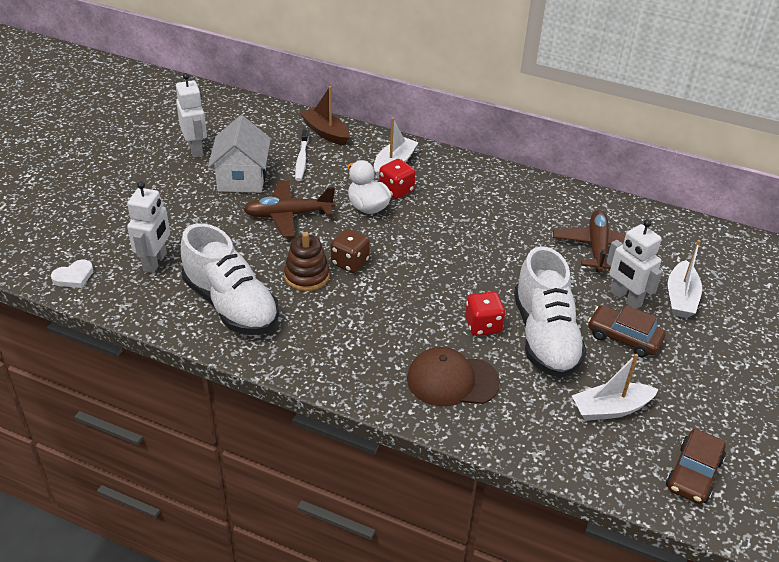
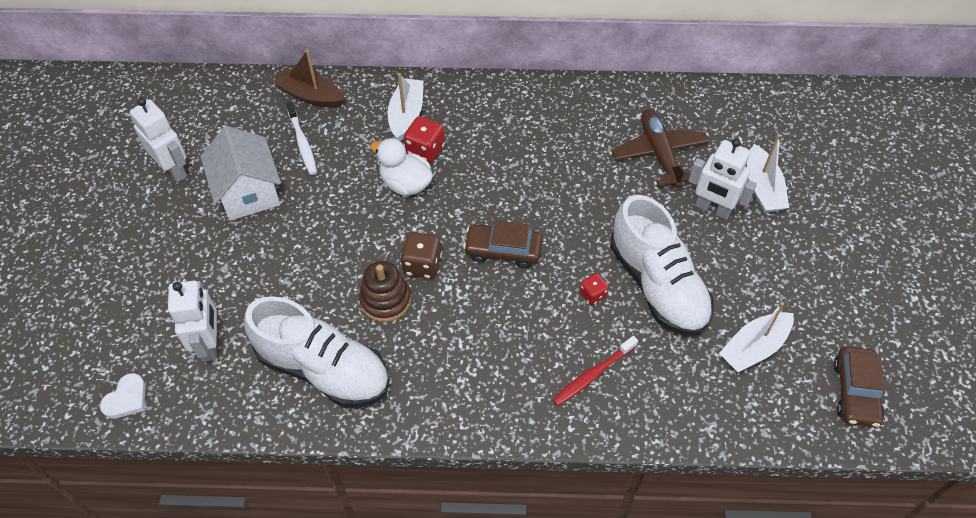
camera: 20 degrees left, 15 degrees up
brown plane [243,180,335,237] -> none
brown cap [407,347,500,407] -> red toothbrush [552,336,638,406]
red dice [465,292,505,336] -> red dice [579,273,609,305], size x0.62
brown car [588,305,666,357] -> brown car moved to [463,220,542,268]

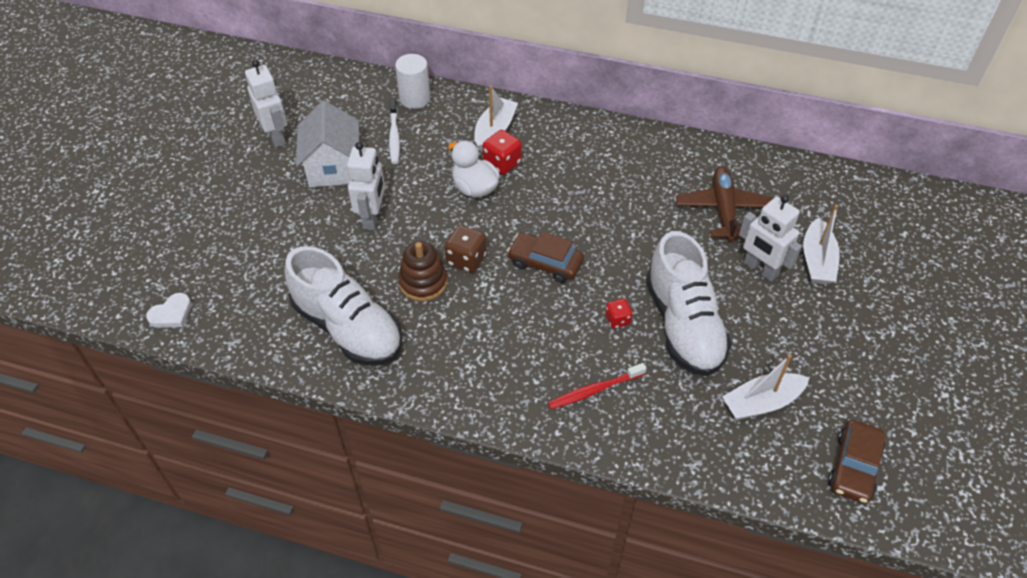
camera: 15 degrees right, 5 degrees down
white robot [168,281,217,362] -> white robot moved to [347,142,385,230]
brown boat [273,50,345,108] -> white cylinder [395,54,430,109]

